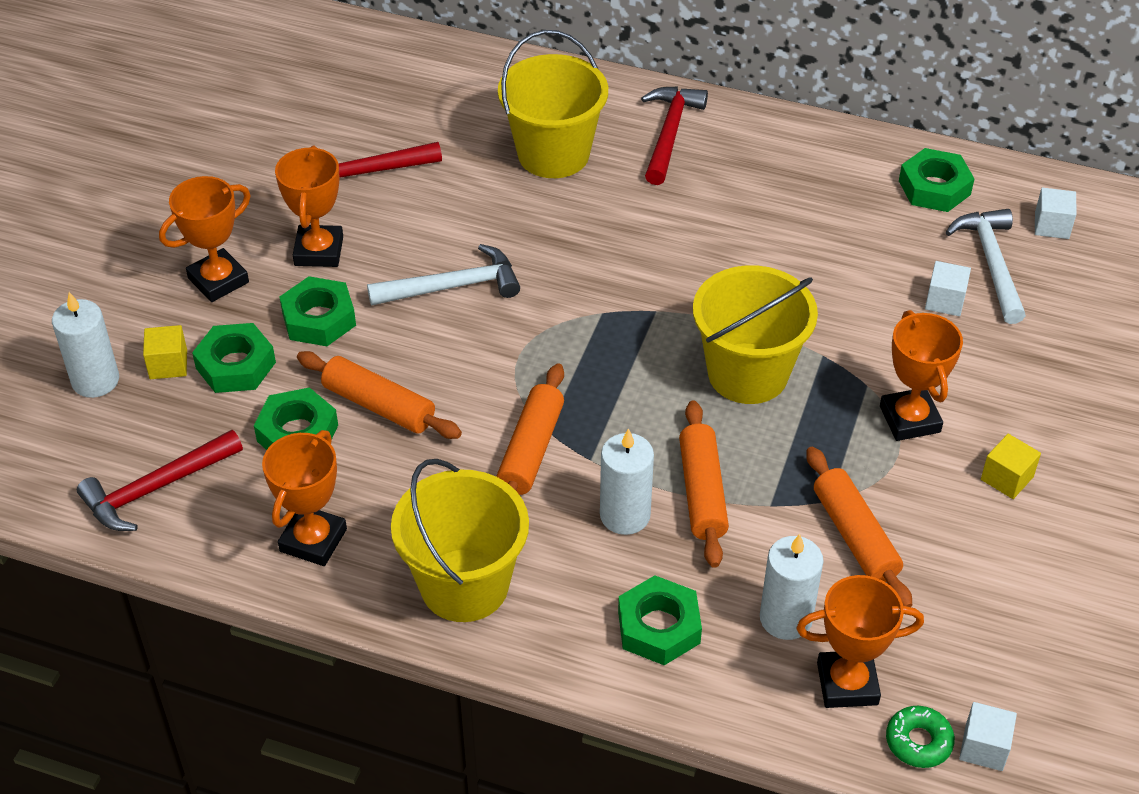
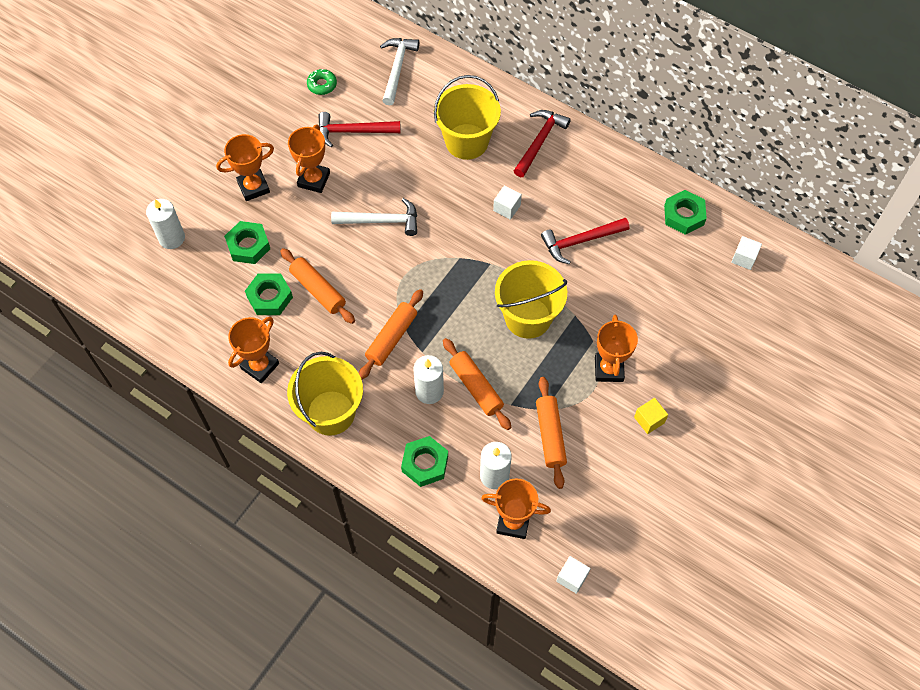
camera: 15 degrees right, 15 degrees up
red hammer [77,430,243,531] -> red hammer moved to [541,218,629,264]
yellow cube [143,325,187,379] -> none
green nut [280,276,356,346] -> none
orange rolling pin [679,400,729,568] -> orange rolling pin turned 45 degrees counterclockwise [443,338,511,430]
green donut [886,706,955,768] -> green donut moved to [307,69,337,95]
white cube [925,261,971,316] -> white cube moved to [493,186,522,220]
white hammer [946,209,1026,324] -> white hammer moved to [380,38,419,105]

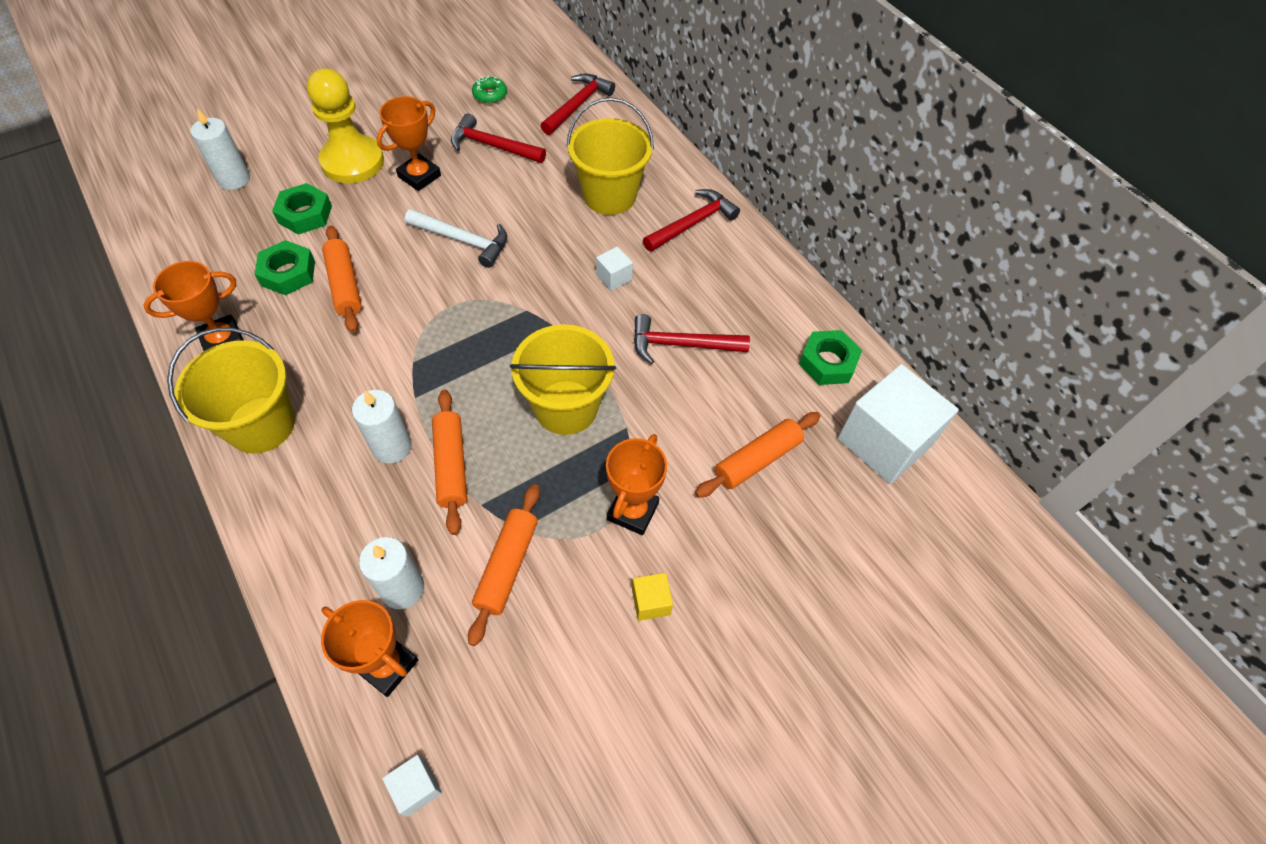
camera: 20 degrees right, 5 degrees down
orange trophy [216,134,274,201] -> yellow pawn [307,68,384,183]
orange rolling pin [359,289,423,380] -> orange rolling pin moved to [695,412,821,498]
white hammer [380,38,419,105] -> red hammer [541,74,615,135]
green nut [401,436,448,487] -> none
white cube [731,236,762,270] -> white cube [838,364,959,484], size x2.34

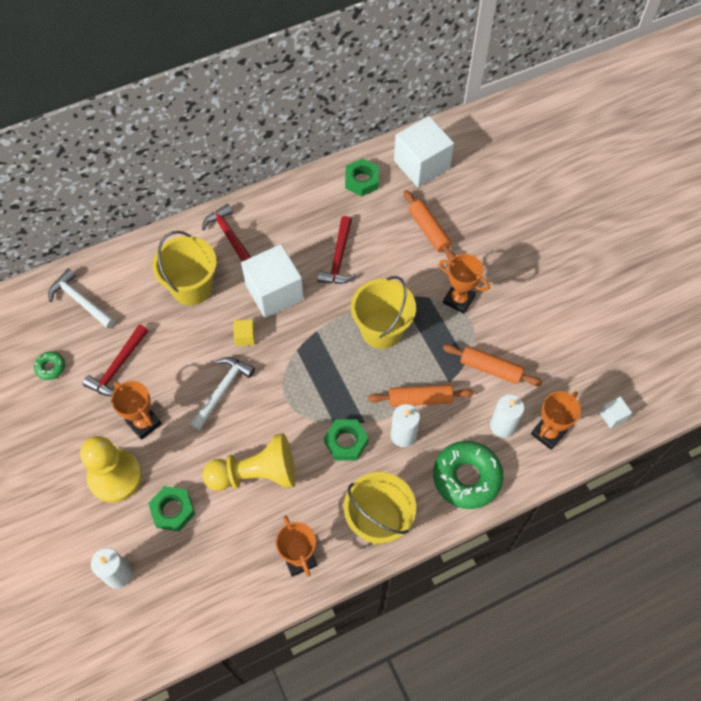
camera: 80 degrees left, 5 degrees up
green nut [254,240,315,295] -> green nut moved to [324,420,369,460]
orange rolling pin [322,226,362,333] -> yellow pawn [202,433,295,491]
red hammer [541,74,615,135] -> white hammer [48,268,115,329]
white cube [596,246,633,291] -> white cube [241,244,304,318], size x2.34
yellow cube [632,573,673,621] -> yellow cube moved to [233,319,255,346]
none -> green donut [433,441,503,509]

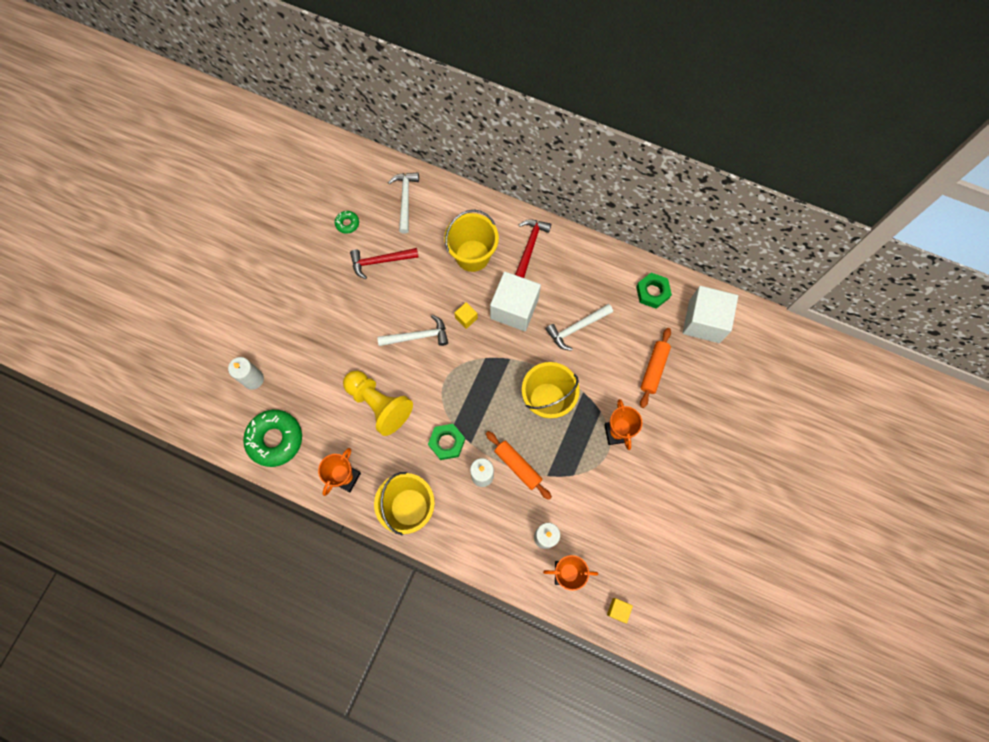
camera: 50 degrees right, 10 degrees up
yellow pawn [80,436,142,503] -> none
orange trophy [111,381,162,440] -> none
green nut [148,486,195,532] -> none
red hammer [317,216,356,284] -> white hammer [546,304,613,351]
green donut [433,441,503,509] -> green donut moved to [243,410,302,467]
orange rolling pin [443,344,542,386] -> none
white cube [599,396,632,429] -> yellow cube [607,598,633,624]

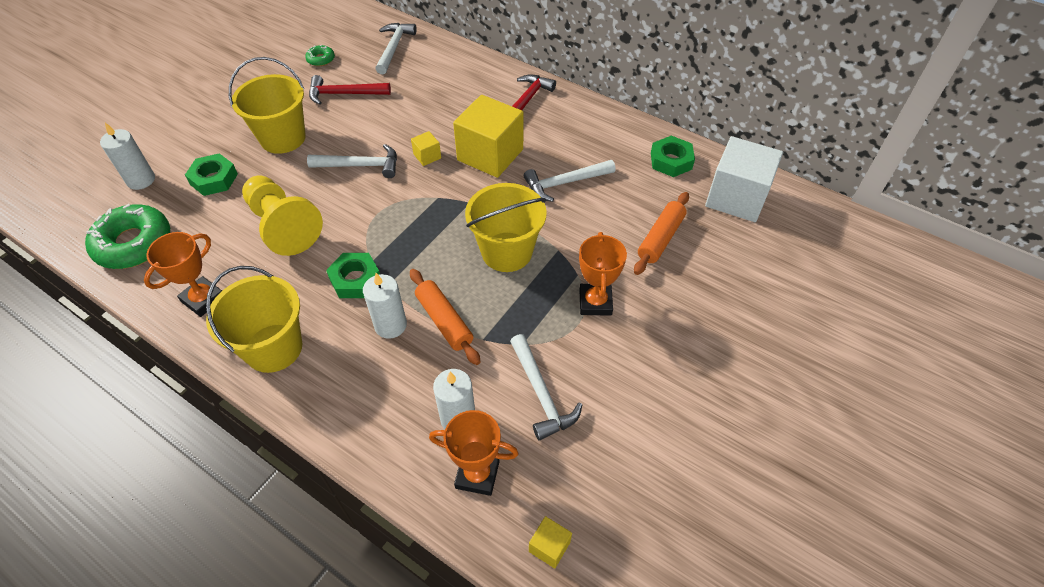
camera: 10 degrees right, 20 degrees down
yellow bucket [444,210,499,272] -> yellow bucket moved to [229,57,306,154]
white cube [490,271,541,331] -> yellow cube [453,95,523,178]
none -> green nut [185,153,238,196]
none -> white hammer [510,334,582,440]

